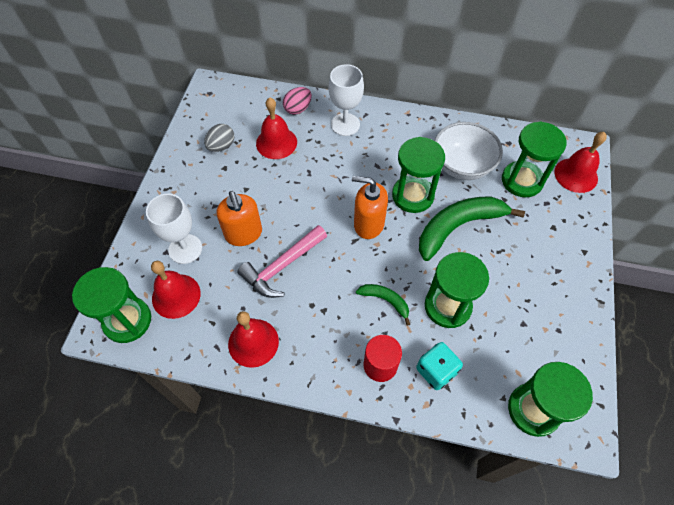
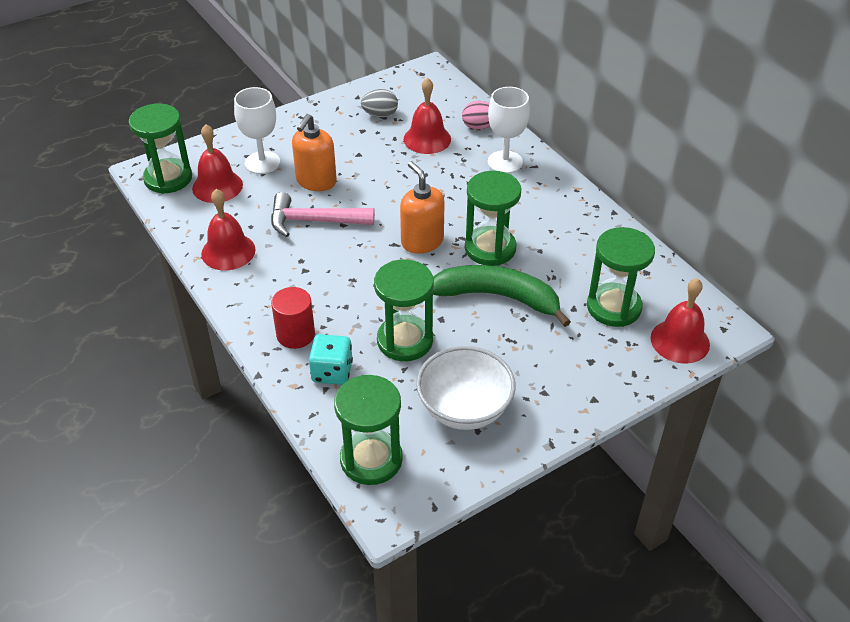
camera: 45 degrees right, 15 degrees down
green banana [356,284,410,326] -> none
white bowl [435,122,503,180] -> white bowl moved to [416,346,515,430]

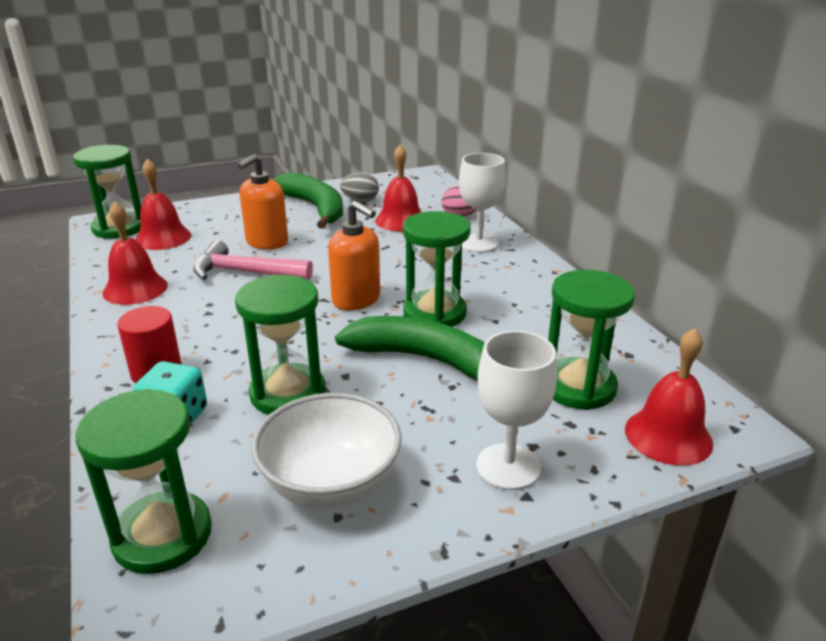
camera: 10 degrees right, 15 degrees down
white goblet [234,87,280,174] -> white goblet moved to [476,331,557,490]
orange soap dispenser [400,161,445,254] -> orange soap dispenser turned 150 degrees clockwise [328,201,380,311]
none -> green banana [272,172,343,229]

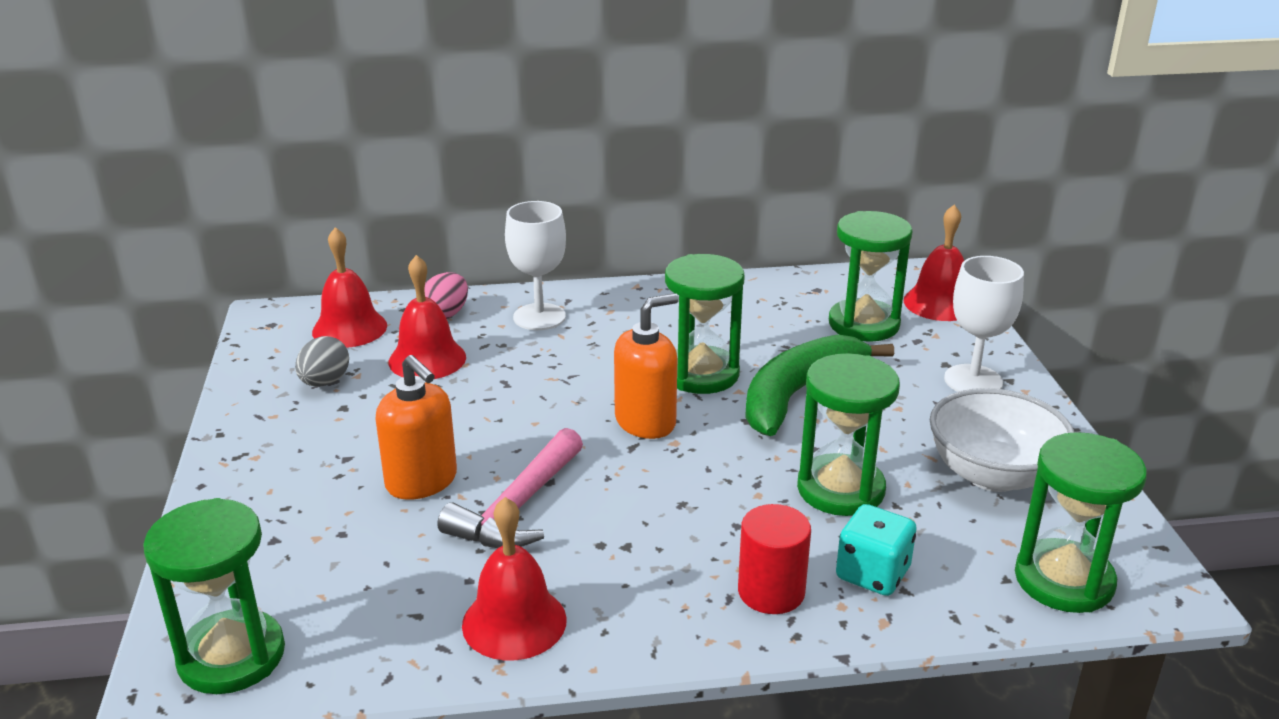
camera: 75 degrees left, 0 degrees up
red bell [136,159,191,250] -> red bell moved to [312,227,387,348]
green banana [272,172,343,229] -> none

